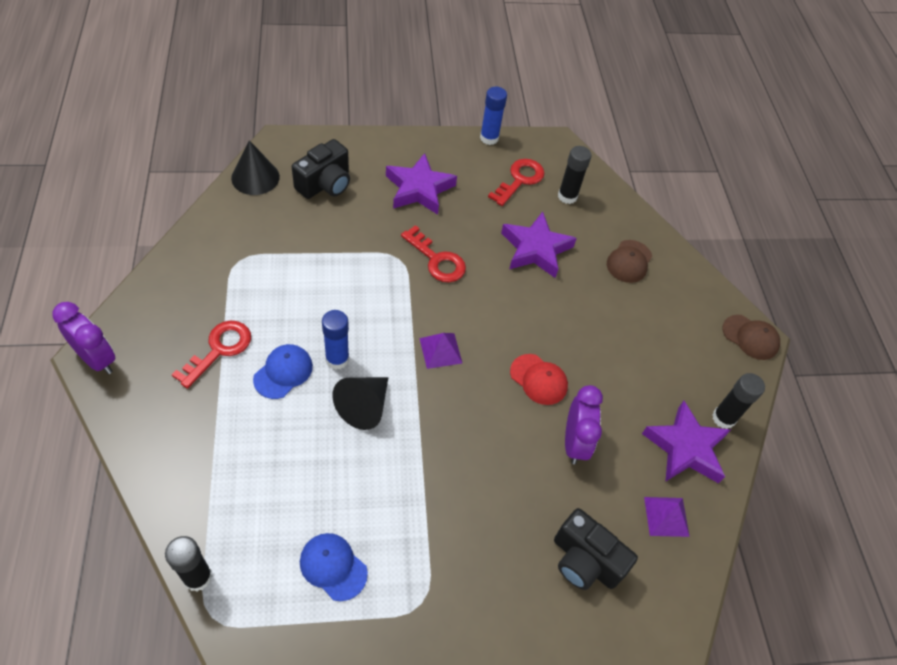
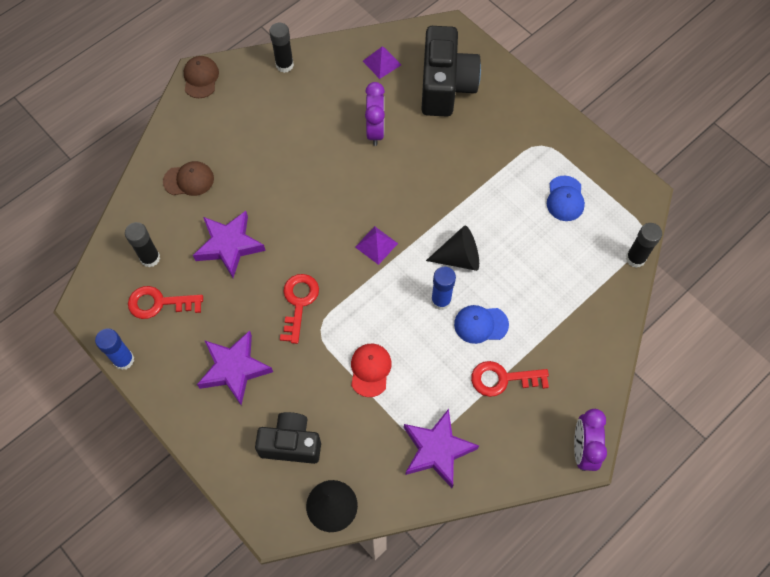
camera: 120 degrees left, 10 degrees up
red cap [510,354,568,405] -> red cap moved to [351,344,392,397]
black camera [554,508,638,590] -> black camera [421,26,481,117], size x1.52
purple clock [565,385,603,464] -> purple clock turned 120 degrees clockwise [365,82,385,146]
purple star [642,401,731,483] -> purple star moved to [404,409,479,488]

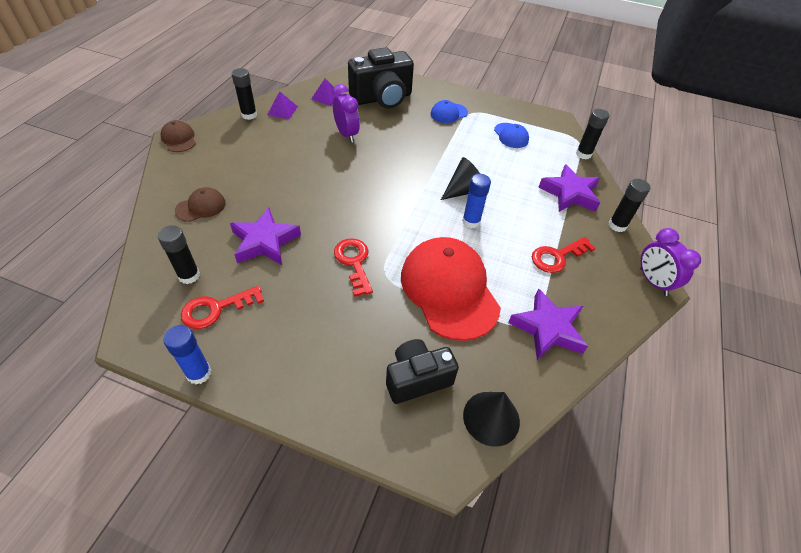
camera: 30 degrees left, 15 degrees down
purple star [197,331,273,405] -> purple star moved to [538,164,600,212]
red cap [351,344,392,397] -> red cap [401,237,501,341], size x2.18
purple pyramid [355,226,398,265] -> purple pyramid moved to [267,91,298,119]
black camera [421,26,481,117] -> black camera turned 90 degrees clockwise [348,47,414,108]
blue cap [454,305,509,344] -> blue cap moved to [431,100,468,123]
none -> black glue stick [609,179,650,232]

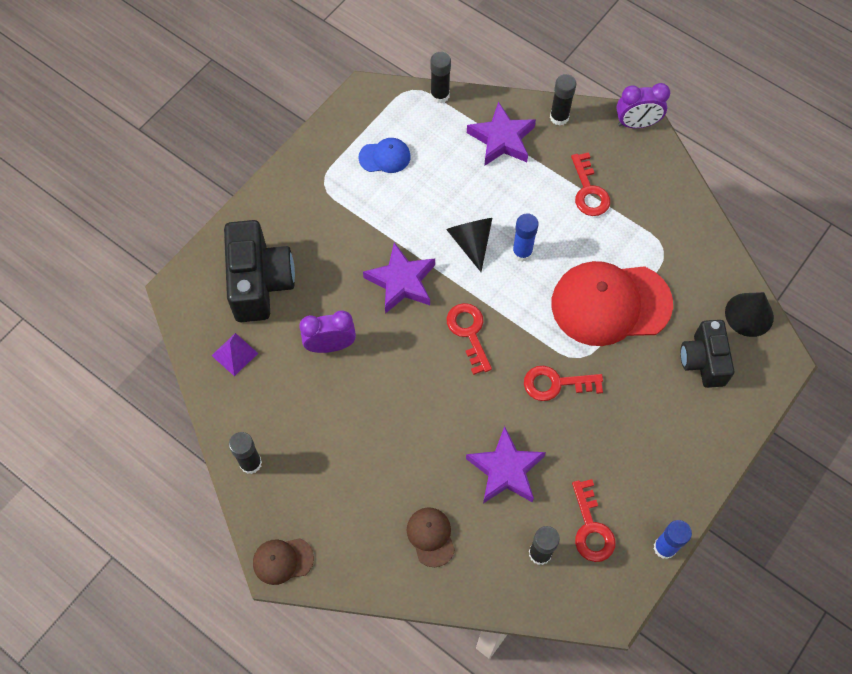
camera: 70 degrees left, 15 degrees up
purple pyramid [267,91,298,119] -> none
blue cap [431,100,468,123] -> none
purple star [508,288,588,360] -> purple star moved to [363,242,435,314]
none -> red key [447,303,492,375]

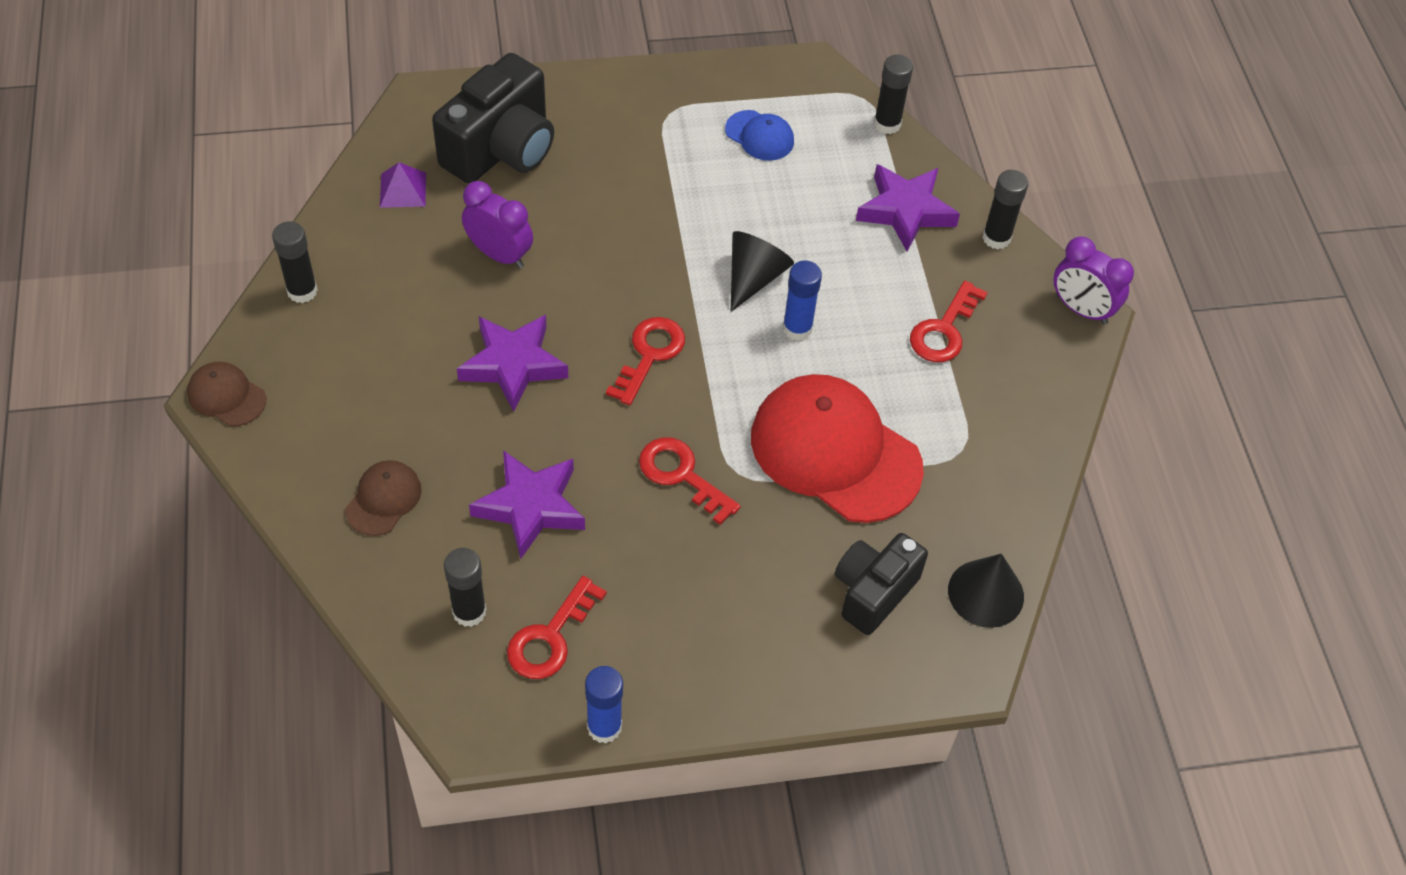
camera: 40 degrees right, 10 degrees down
purple star [363,242,435,314] -> purple star moved to [457,315,568,412]

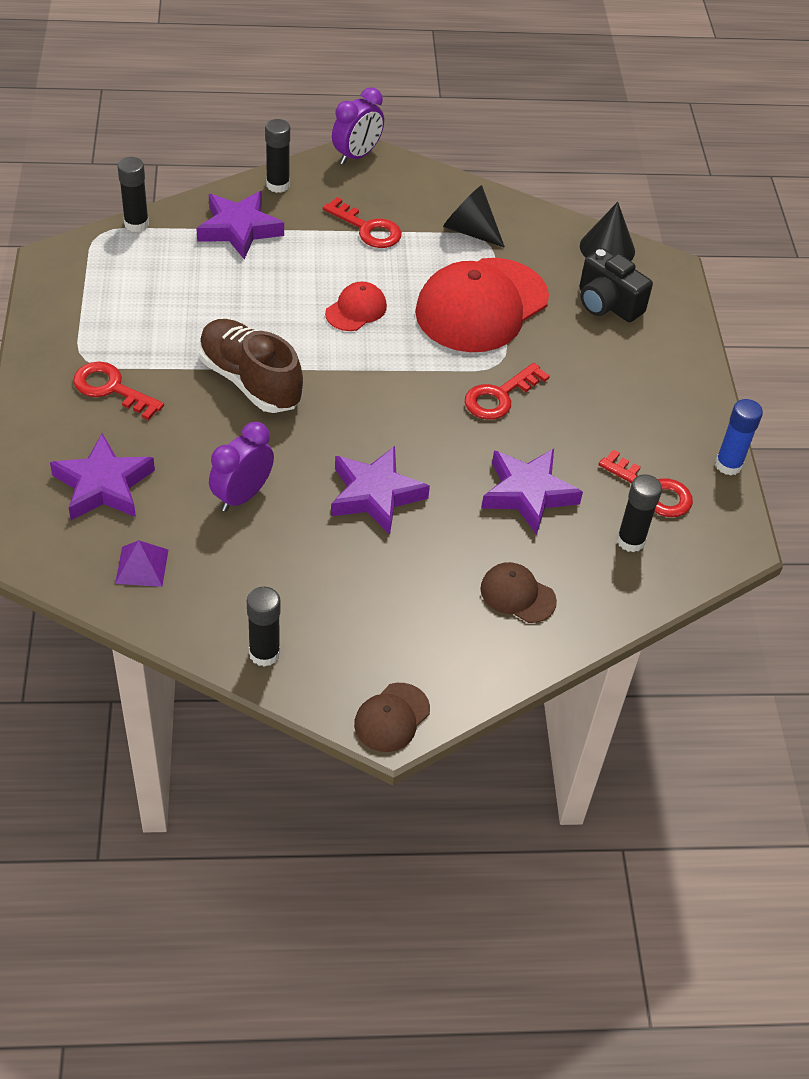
camera: 85 degrees left, 5 degrees down
black camera [432,53,554,183] -> purple star [50,433,155,520]
red key [606,317,685,405] -> red key moved to [73,362,164,420]
blue cap [725,110,794,161] -> none
black cone [731,231,794,312] -> black cone moved to [443,185,505,248]
blue glue stick [783,261,822,341] -> red cap [325,282,387,331]
none -> brown shoe [199,319,303,413]

